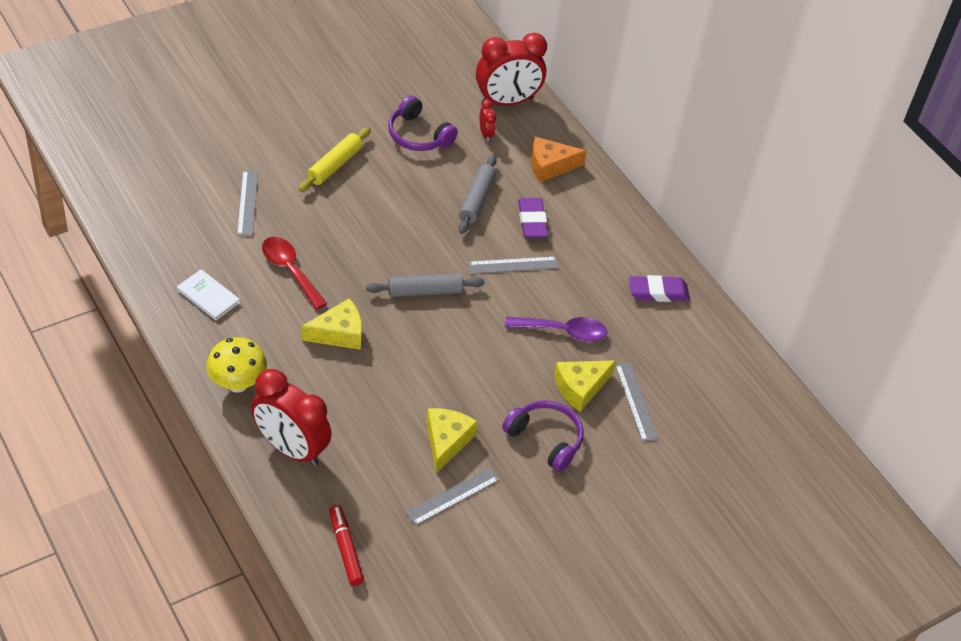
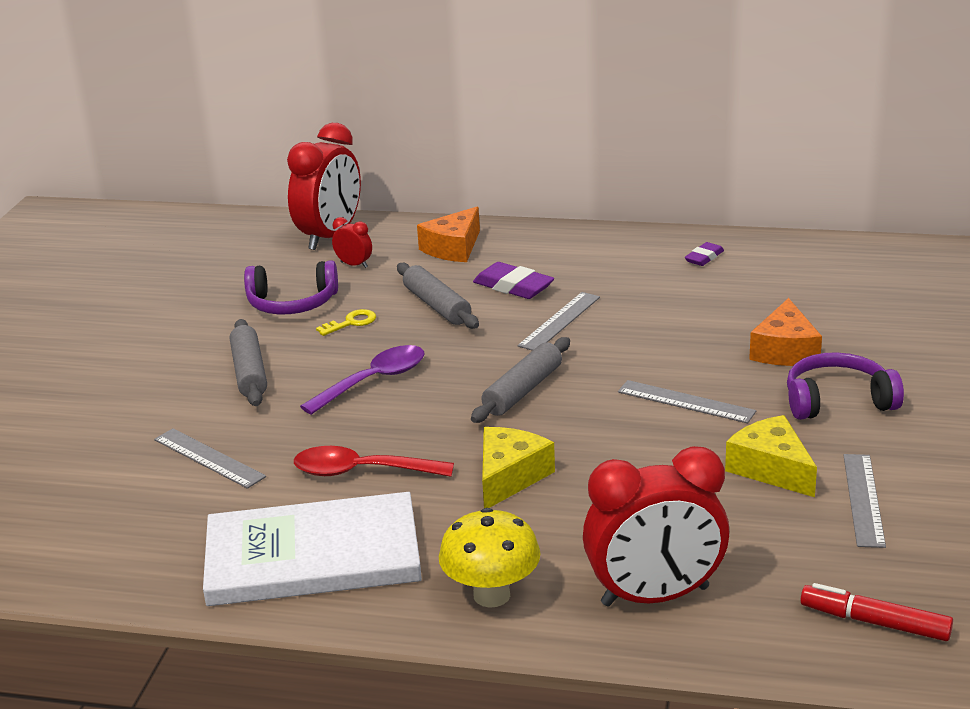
camera: 40 degrees left, 20 degrees down
white book [177,269,240,320] -> white book [203,492,422,606], size x2.19
yellow rolling pin [298,127,371,192] -> grey rolling pin [230,319,267,406]
purple spoon [505,317,607,342] -> purple spoon moved to [300,345,425,415]
yellow cheese [554,360,616,412] -> orange cheese [749,298,822,366]
grey ruler [615,363,658,442] -> grey ruler moved to [618,380,756,423]
purple eraser [629,275,690,302] -> purple eraser [685,242,724,266], size x0.60
none -> yellow key [316,309,376,336]

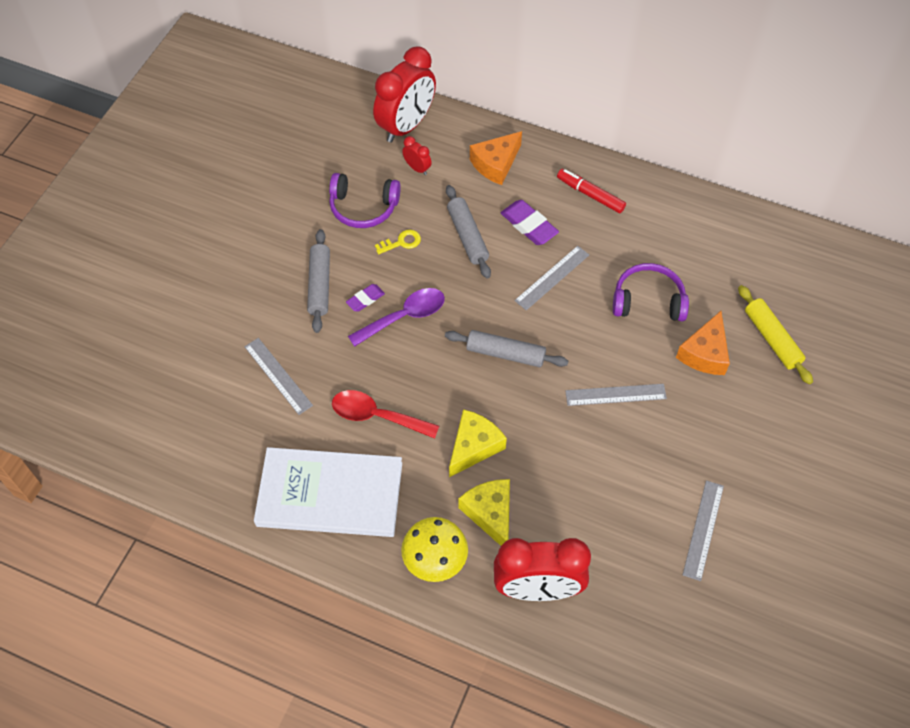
camera: 10 degrees right, 30 degrees up
grey rolling pin [471,337,570,423] -> grey rolling pin turned 60 degrees clockwise [445,330,568,367]
grey ruler [618,380,756,423] -> grey ruler turned 45 degrees counterclockwise [565,384,667,406]
purple eraser [685,242,724,266] -> purple eraser moved to [346,284,385,312]
yellow cheese [725,415,817,497] -> yellow cheese moved to [459,479,510,546]
purple headphones [787,352,904,420] -> purple headphones moved to [613,263,689,321]
red marker [800,583,953,641] -> red marker moved to [557,169,626,213]
none -> yellow rolling pin [738,285,813,384]

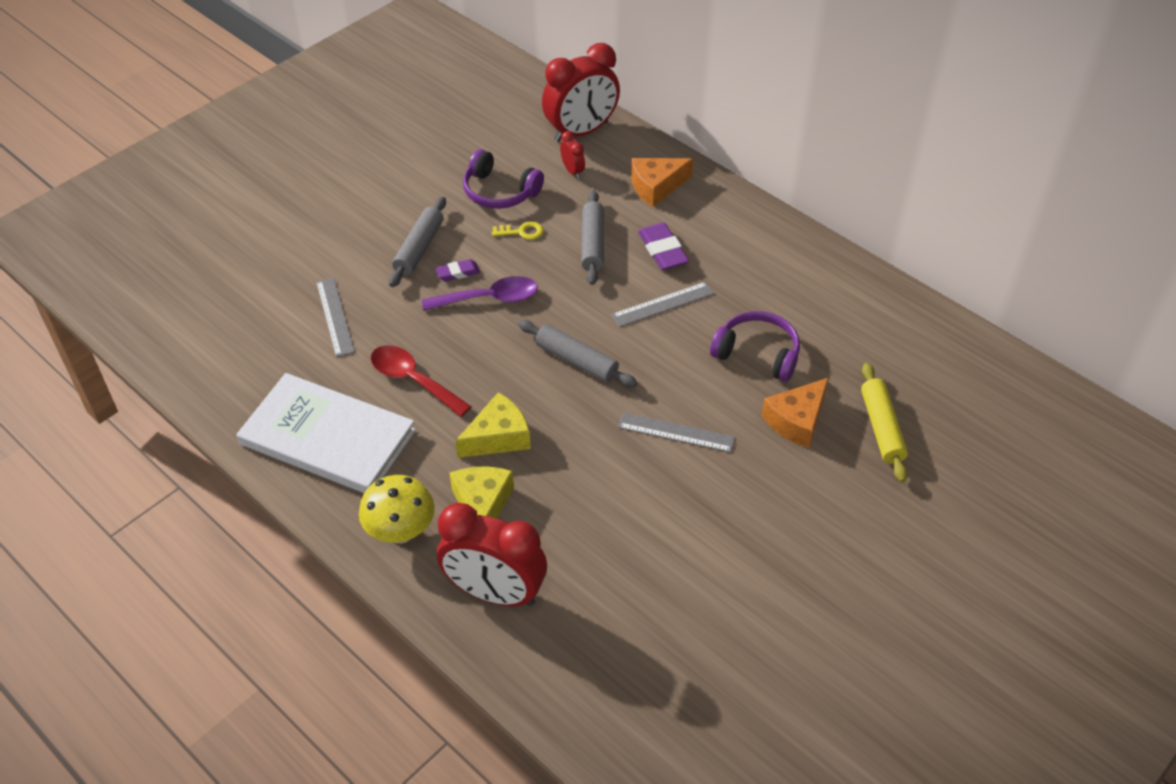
camera: 20 degrees right, 10 degrees down
red marker [557,169,626,213] -> none
grey ruler [683,481,724,581] -> none

